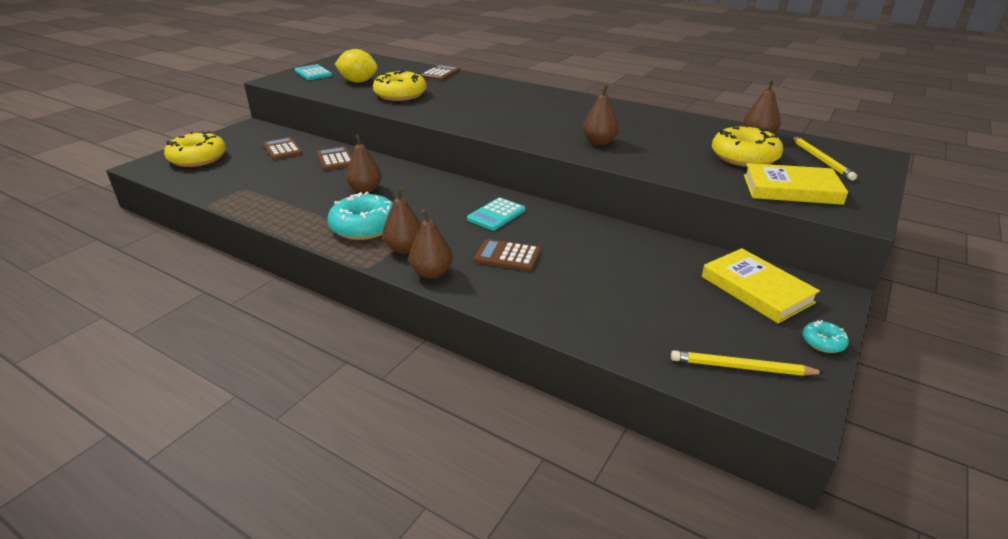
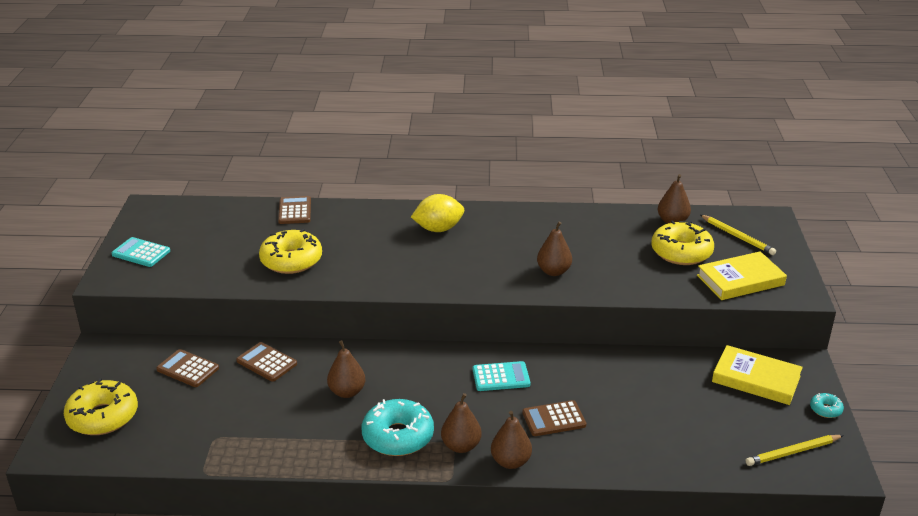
camera: 30 degrees left, 0 degrees up
yellow lemon [335,49,378,83] -> yellow lemon moved to [411,194,464,232]
turquoise calculator [467,197,525,231] -> turquoise calculator turned 105 degrees counterclockwise [473,361,530,391]

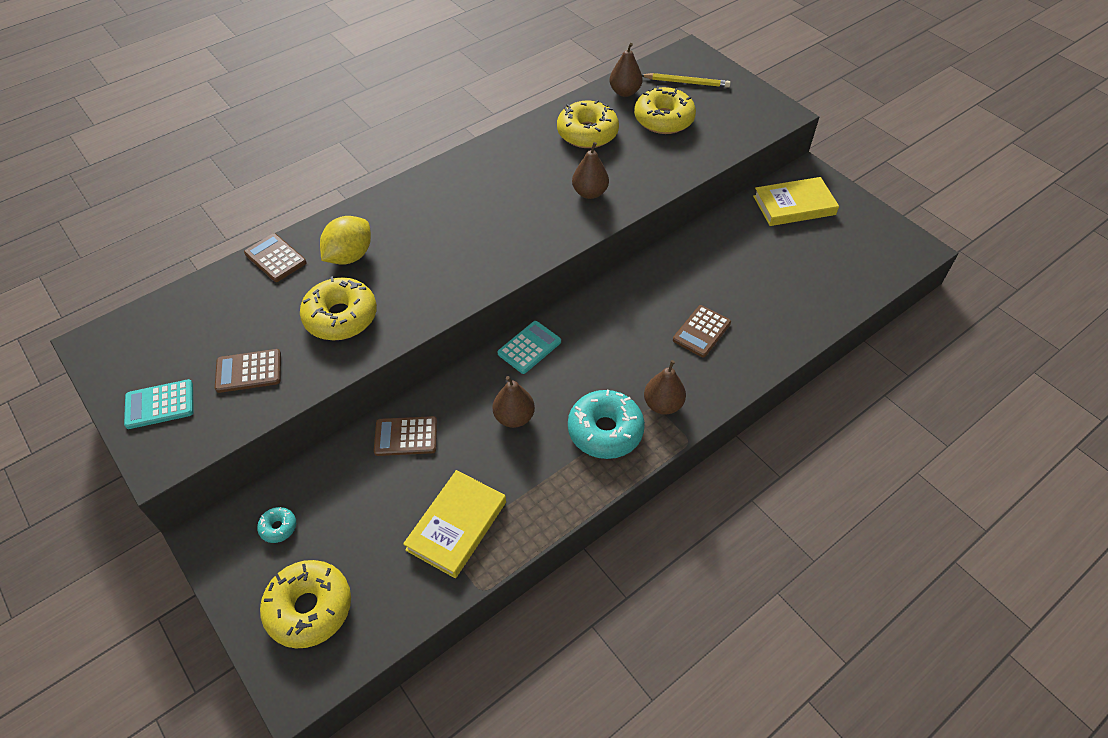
camera: 40 degrees left, 20 degrees up
brown calculator [156,349,219,387] -> brown calculator moved to [215,349,281,393]
yellow lemon [411,194,464,232] -> yellow lemon moved to [320,216,371,265]
turquoise calculator [473,361,530,391] -> turquoise calculator moved to [498,321,561,374]
brown pear [491,411,532,469] -> none
yellow book [697,251,787,300] -> yellow book moved to [403,470,506,578]
yellow pencil [746,435,844,466] -> none
turquoise donut [810,393,844,418] -> turquoise donut moved to [257,507,296,543]
none -> yellow donut [557,100,619,148]

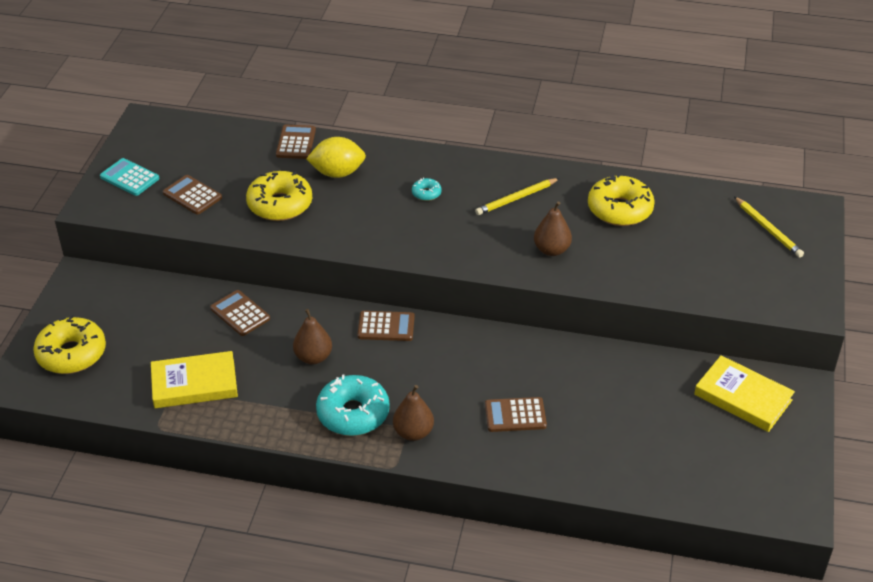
camera: 50 degrees right, 10 degrees down
turquoise donut [257,507,296,543] -> turquoise donut moved to [412,178,442,201]
turquoise calculator [498,321,561,374] -> brown calculator [357,311,415,341]
brown pear [609,43,643,97] -> none
yellow donut [634,86,696,134] -> none
none -> yellow pencil [475,178,560,215]

